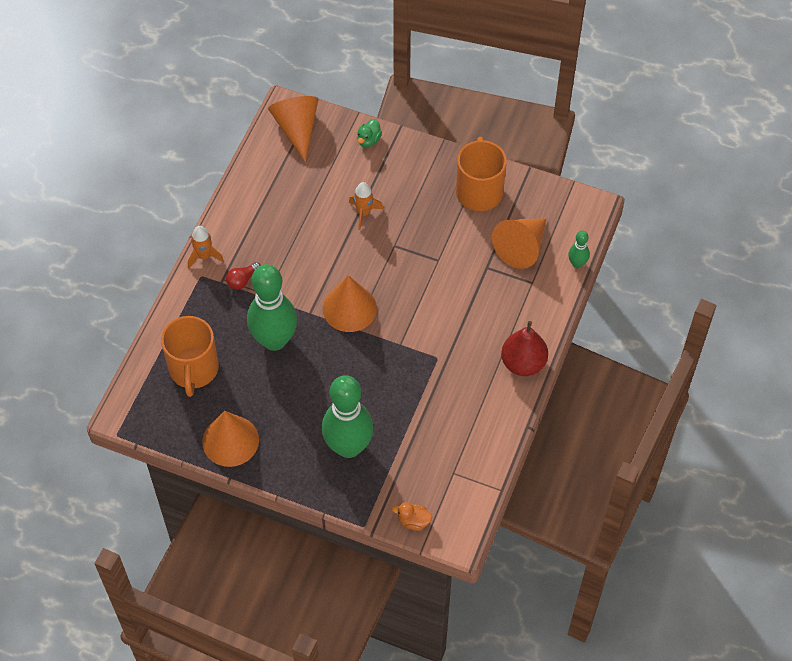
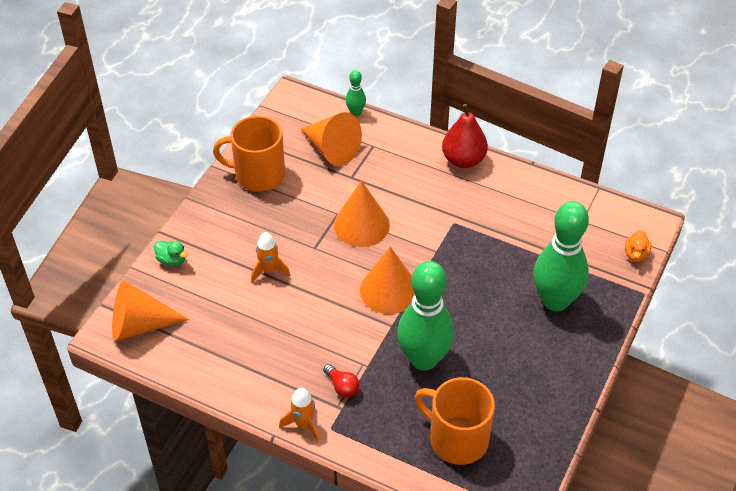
camera: 85 degrees left, 10 degrees down
orange mug [161,316,219,397] -> orange mug turned 150 degrees counterclockwise [414,377,495,465]
orange cone [202,411,259,467] -> orange cone moved to [334,180,390,247]

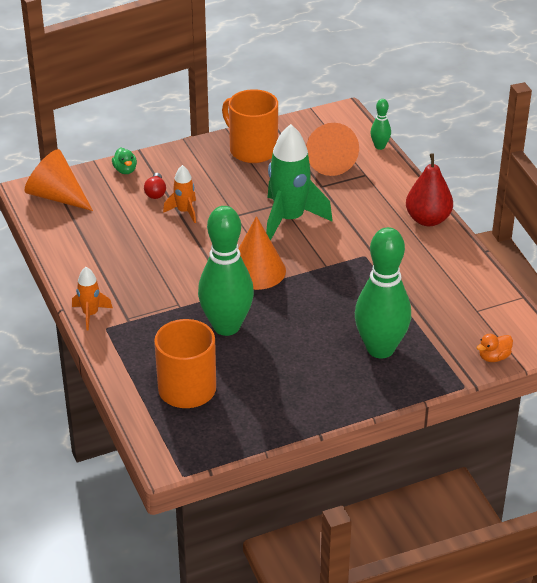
camera: 40 degrees right, 10 degrees down
red light bulb [323,364,359,398] -> red light bulb moved to [144,173,166,199]
orange cone [334,180,390,247] -> green rocket [266,124,333,241]

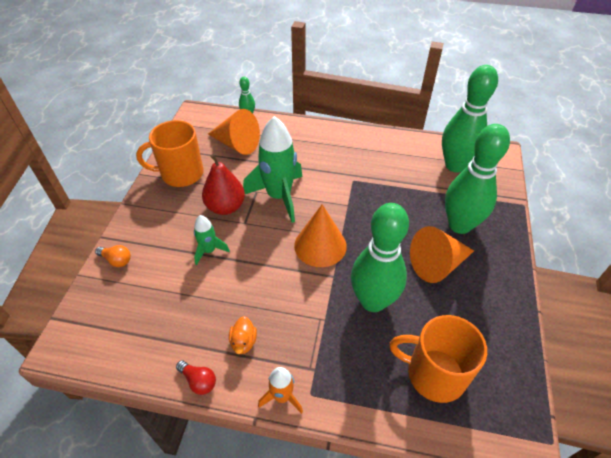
camera: 55 degrees left, 10 degrees up
orange cone [24,149,93,211] -> orange cone moved to [410,226,474,283]
green duck [112,148,137,174] -> orange light bulb [95,245,131,267]
red light bulb [144,173,166,199] -> red light bulb moved to [176,360,216,395]
orange rocket [163,165,196,223] -> green rocket [194,215,230,265]
red pear [406,153,453,226] -> red pear moved to [202,154,245,215]
orange duck [477,334,513,362] -> orange duck moved to [229,316,257,354]
none -> green bowling pin [442,65,498,173]

